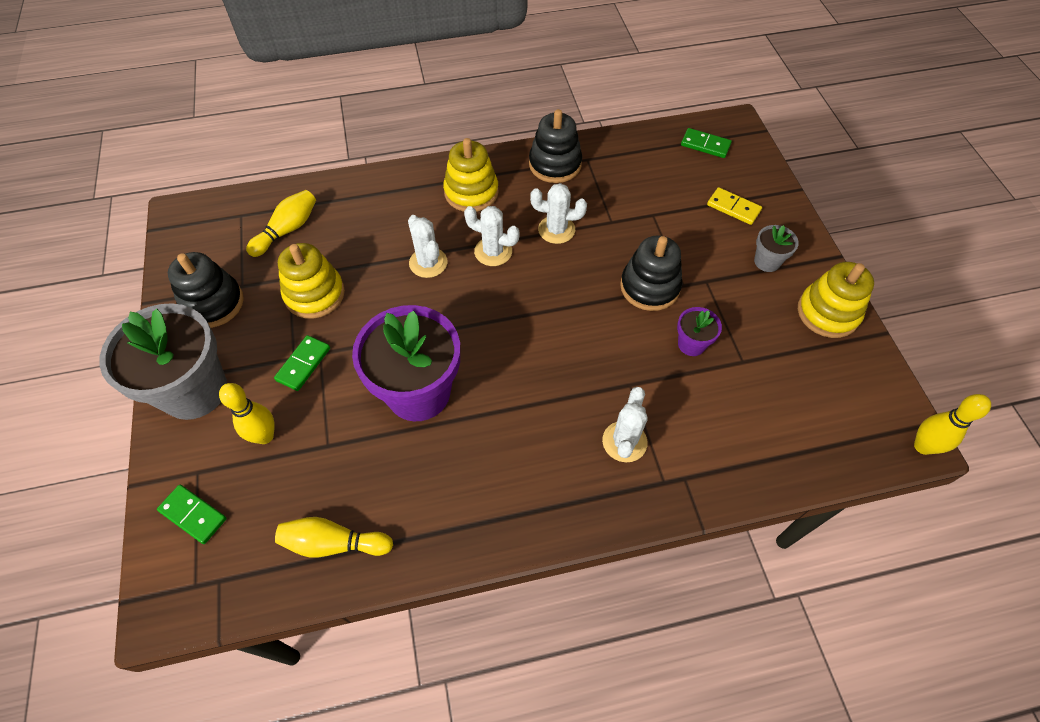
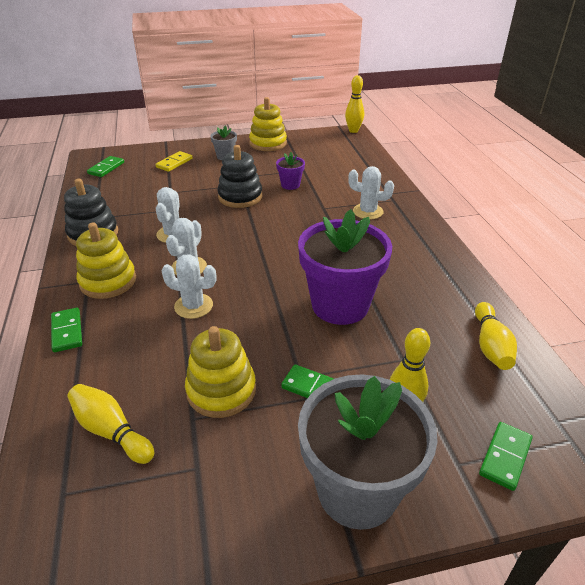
camera: 90 degrees left, 20 degrees down
black stacking toy [168,252,244,328] -> none
white cactus [408,215,448,278] -> white cactus turned 45 degrees clockwise [161,254,216,319]
none -> green domino [51,308,82,352]

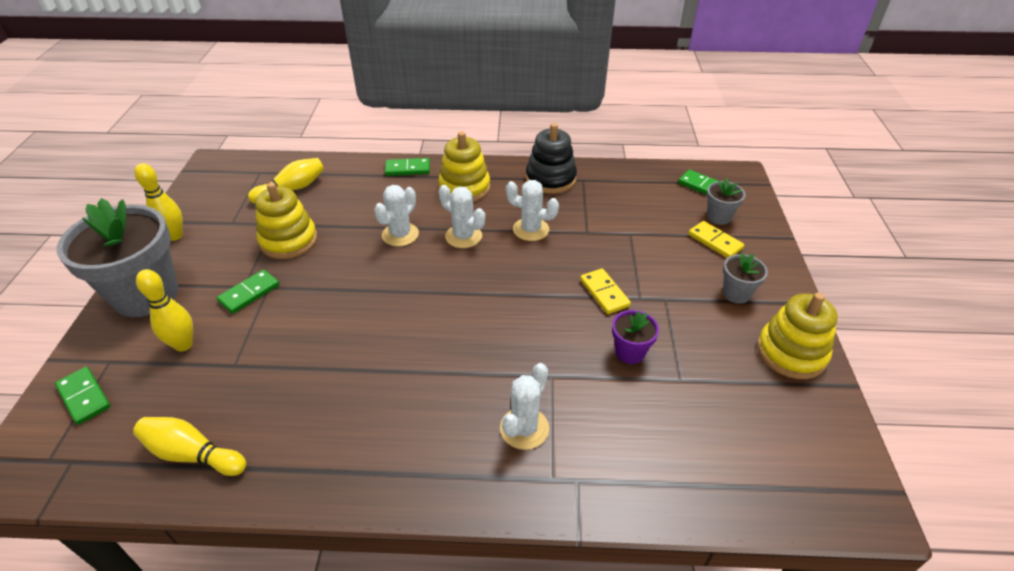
camera: 105 degrees right, 5 degrees up
black stacking toy [217,145,262,208] -> yellow domino [580,268,631,314]
purple flower pot [298,209,392,325] -> none
yellow bowling pin [345,75,364,133] -> yellow bowling pin moved to [134,163,183,241]
none -> grey flower pot [706,178,745,225]

